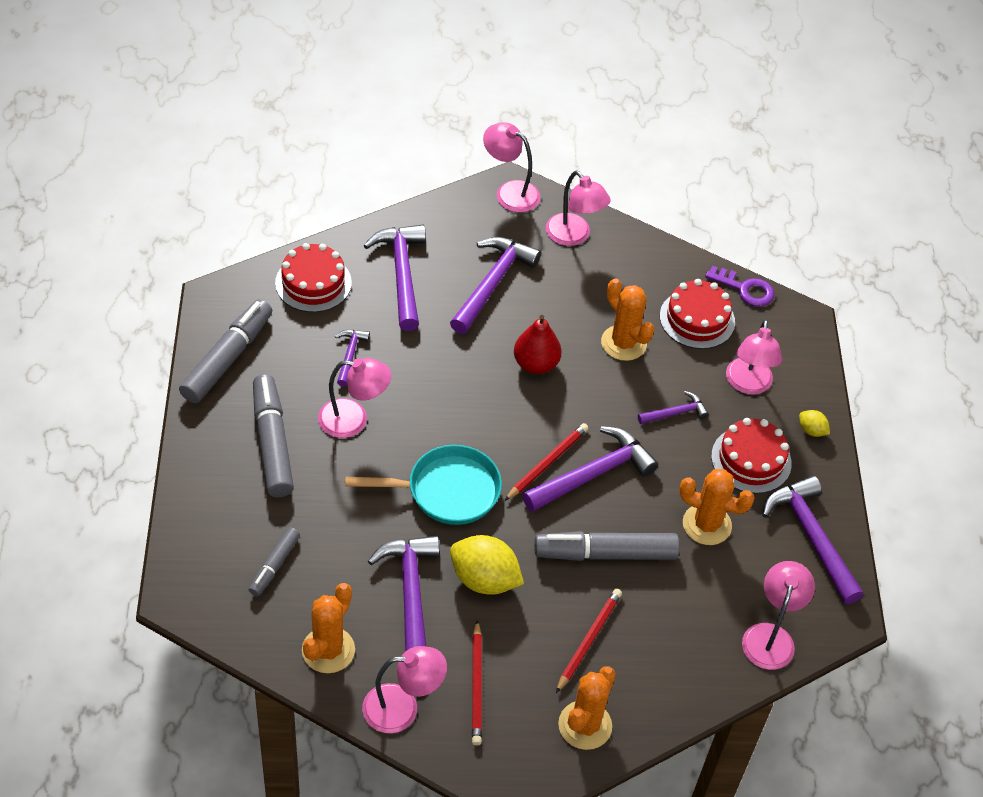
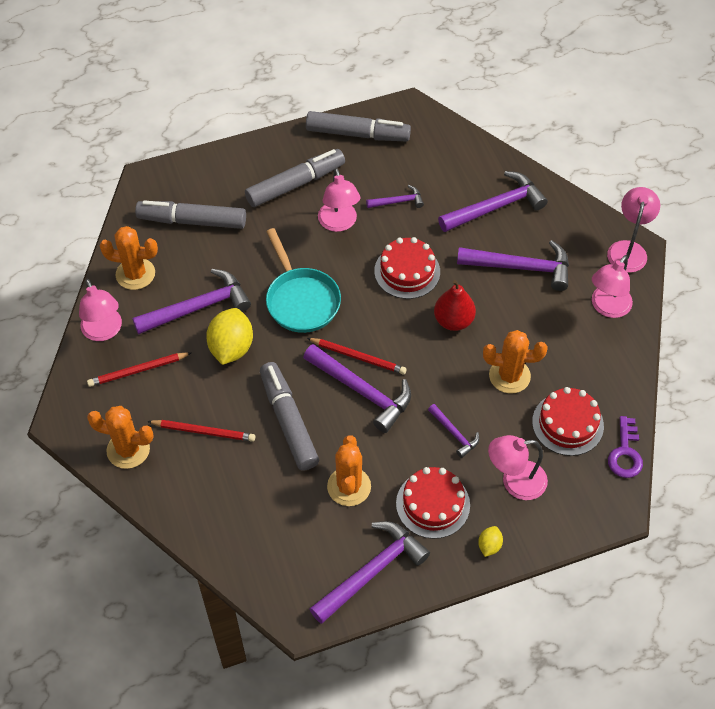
camera: 75 degrees right, 5 degrees up
grey marker [249,527,300,596] -> grey marker [135,200,246,229], size x1.81
red cake [275,243,352,312] -> red cake moved to [374,237,440,299]
orange cactus [601,278,655,361] -> orange cactus turned 60 degrees clockwise [483,330,547,394]
pink lamp [742,561,815,670] -> none

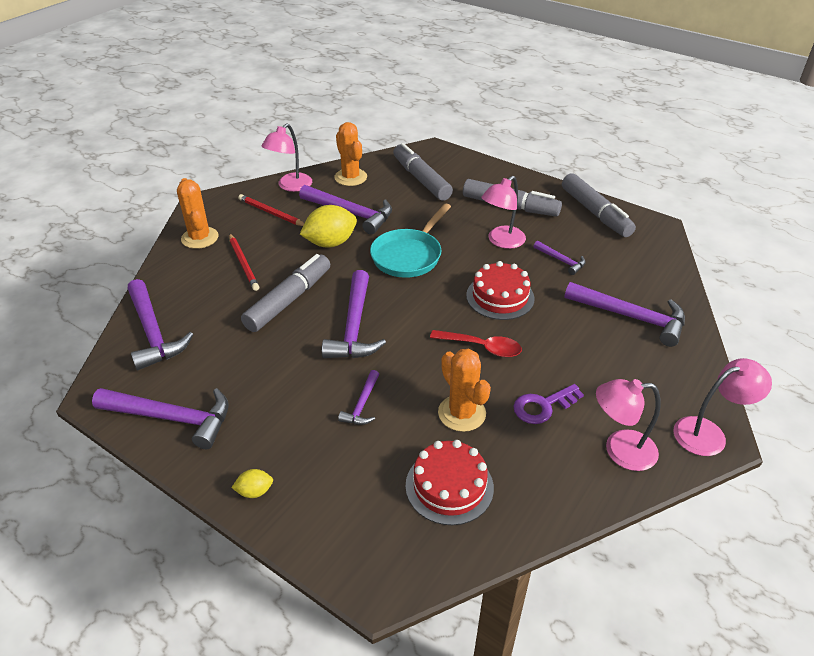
camera: 55 degrees right, 15 degrees down
red pencil [307,338,407,374] -> none
orange cactus [327,435,371,506] -> none
red cake [396,467,470,539] -> none
red pear [434,280,476,331] -> red spoon [430,330,522,357]
purple hammer [457,240,569,291] -> purple hammer moved to [128,279,194,370]
pink lamp [488,435,548,500] -> none
purple key [608,416,643,478] -> purple key moved to [513,384,584,424]

